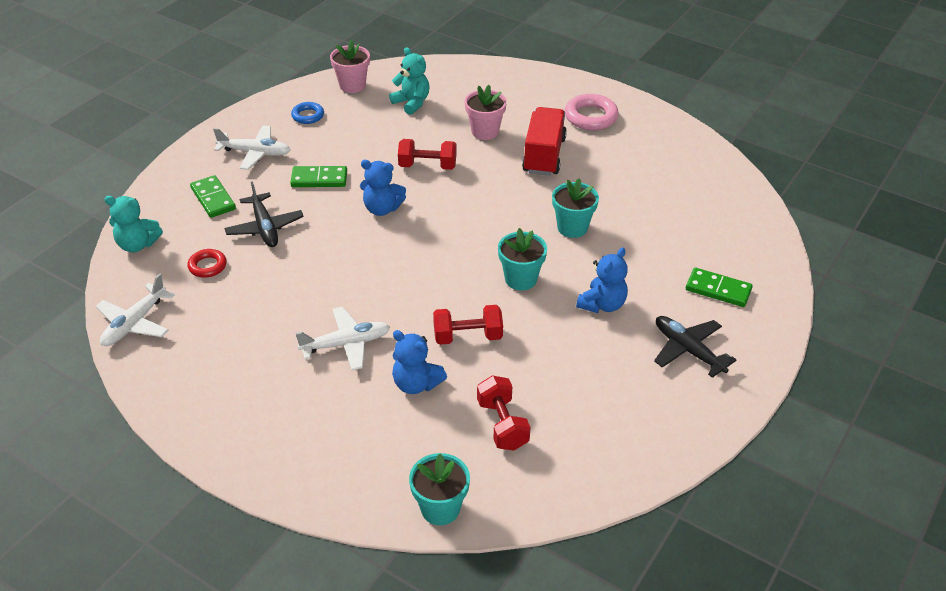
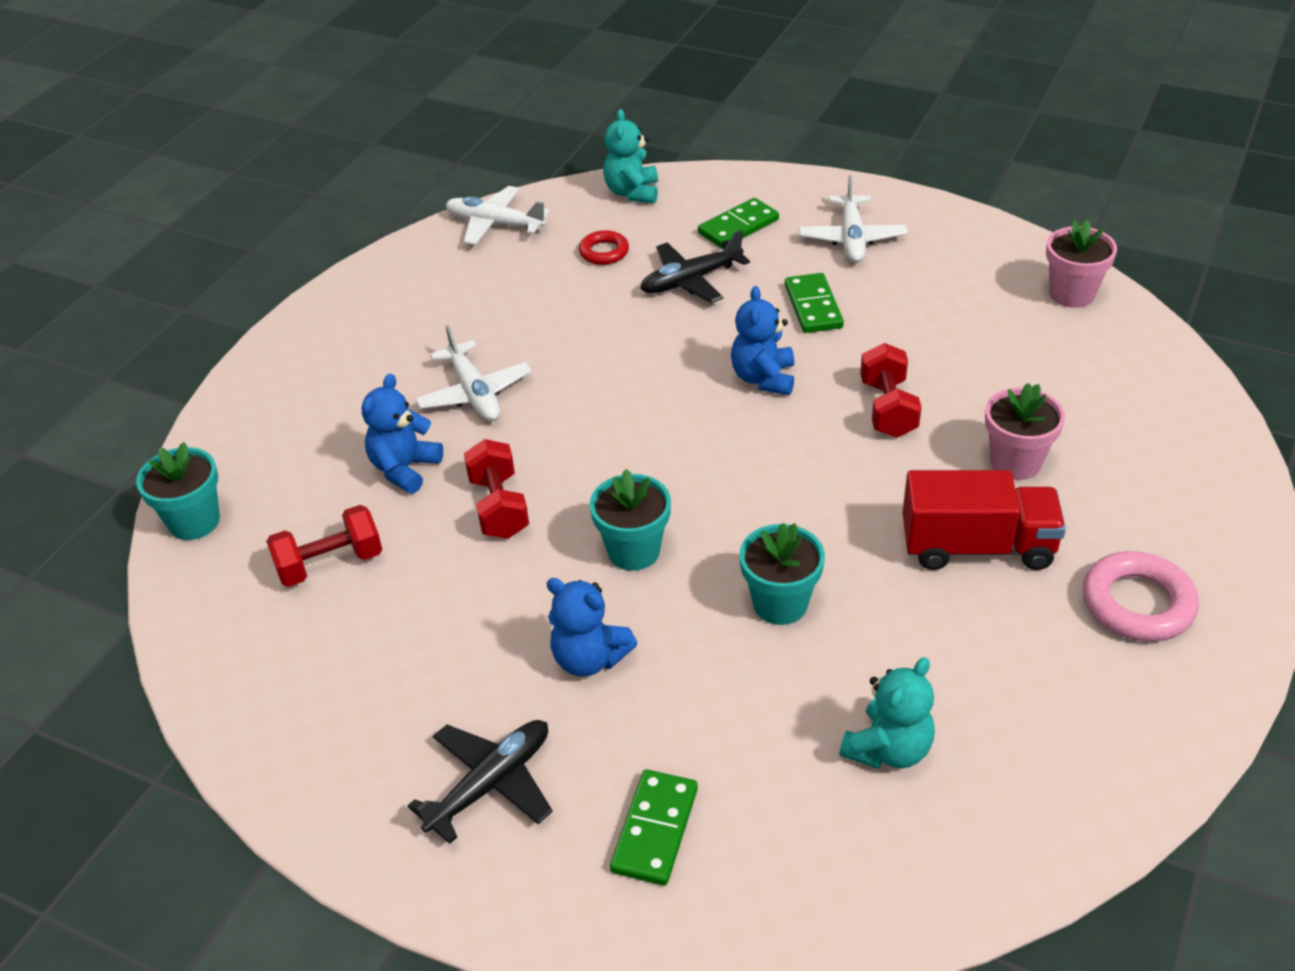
camera: 85 degrees right, 0 degrees up
blue ring [291,102,324,124] -> none
turquoise teddy bear [389,47,429,115] -> turquoise teddy bear moved to [839,657,935,769]

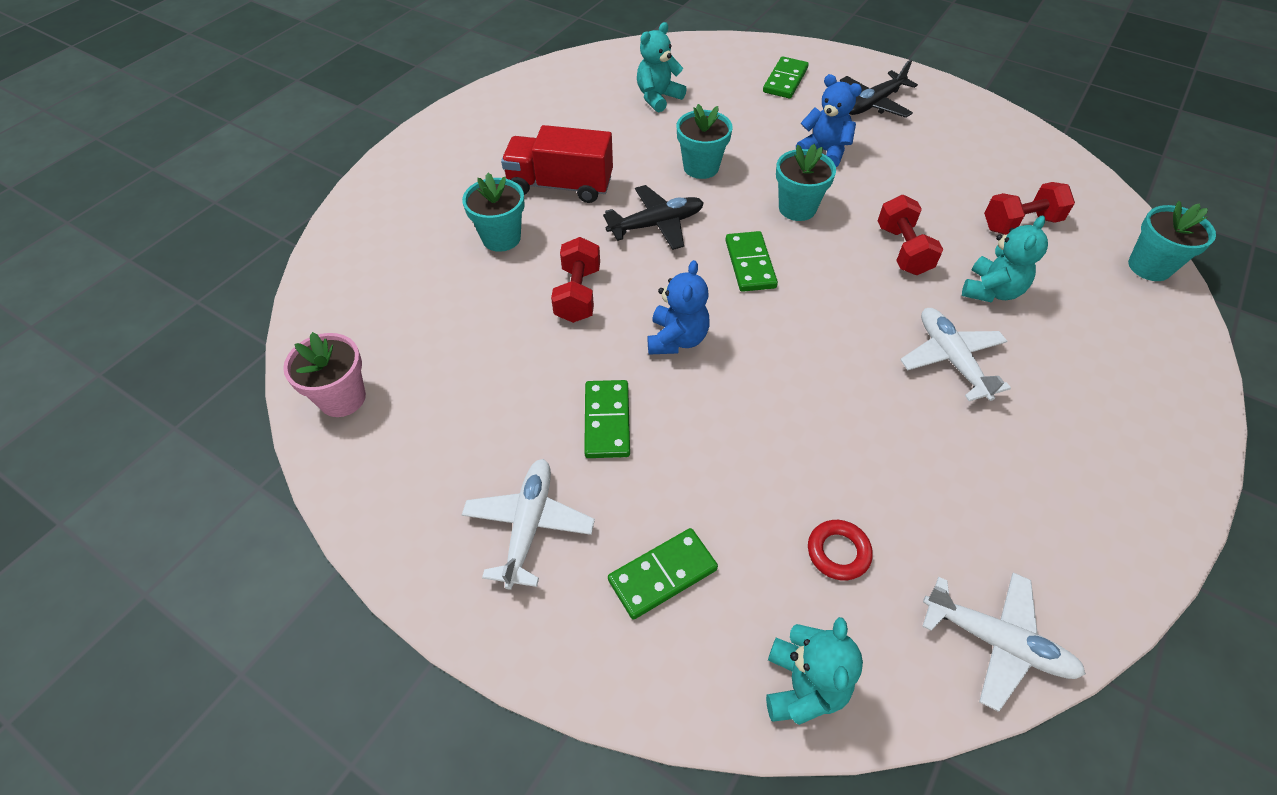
camera: 175 degrees left, 10 degrees up
blue teddy bear [362,374,443,494] -> turquoise teddy bear [962,215,1048,302]
black plane [640,230,750,303] -> black plane moved to [603,185,704,250]
pink flower pot [985,383,1065,480] -> turquoise flower pot [462,173,525,252]
pink ring [1083,551,1199,642] -> none
none -> green domino [725,231,778,292]

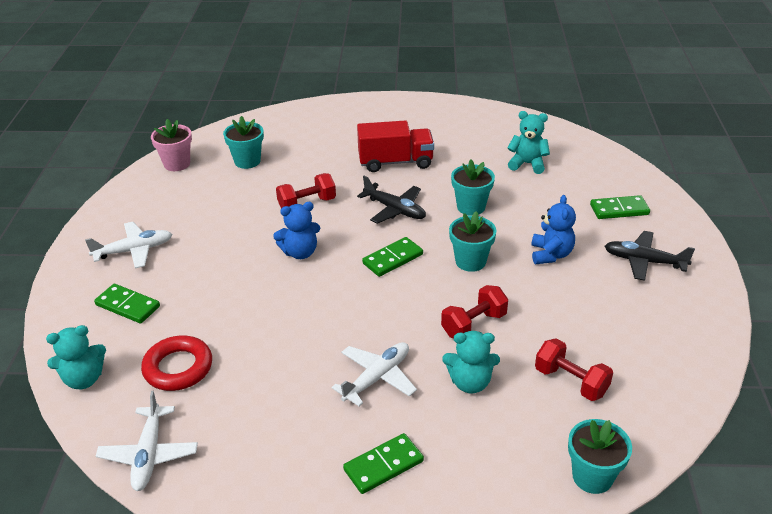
camera: 60 degrees right, 15 degrees down
turquoise flower pot [462,173,525,252] -> turquoise flower pot moved to [223,116,264,169]
red truck [501,125,613,203] -> red truck turned 105 degrees clockwise [357,120,434,172]
green domino [584,380,630,458] -> green domino moved to [343,433,424,494]
red ring [808,520,873,581] -> red ring [141,336,212,391], size x1.65

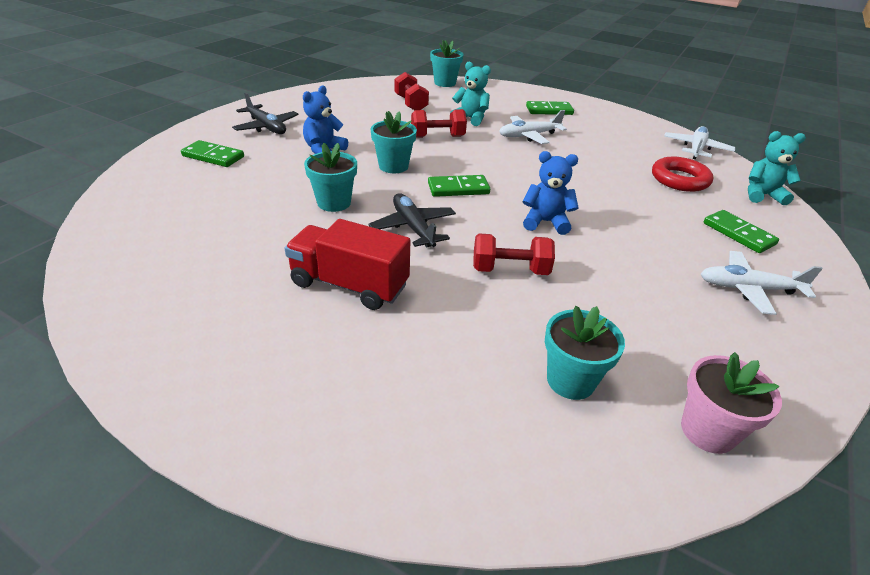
camera: 155 degrees left, 0 degrees up
turquoise teddy bear [507,111,550,174] -> none

